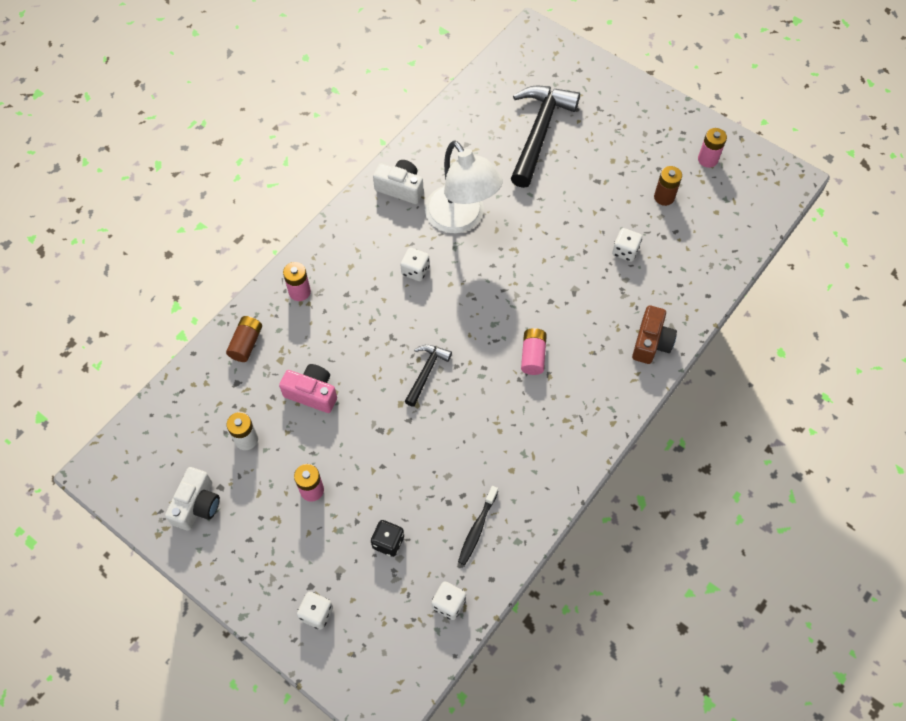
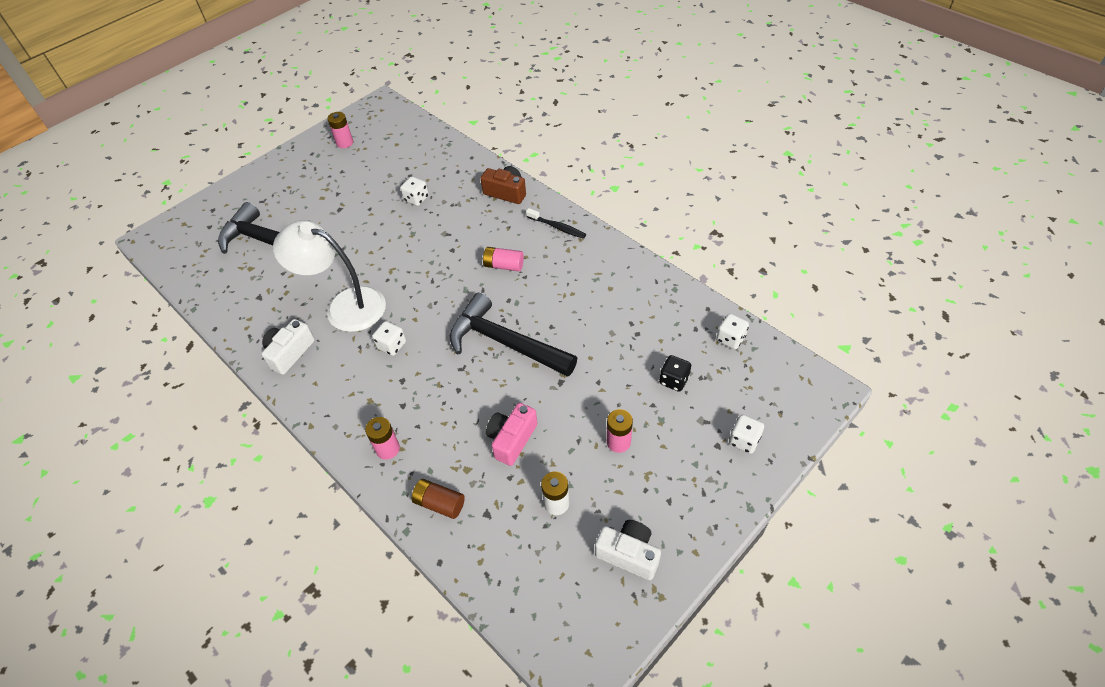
camera: 80 degrees left, 10 degrees down
black hammer [404,345,452,407] -> black hammer [450,293,577,377], size x2.00
white lamp [425,141,503,234] -> white lamp turned 135 degrees counterclockwise [273,220,386,332]
black toothbrush [458,486,498,565] -> black toothbrush moved to [526,208,586,239]
brown battery [654,166,682,206] -> none

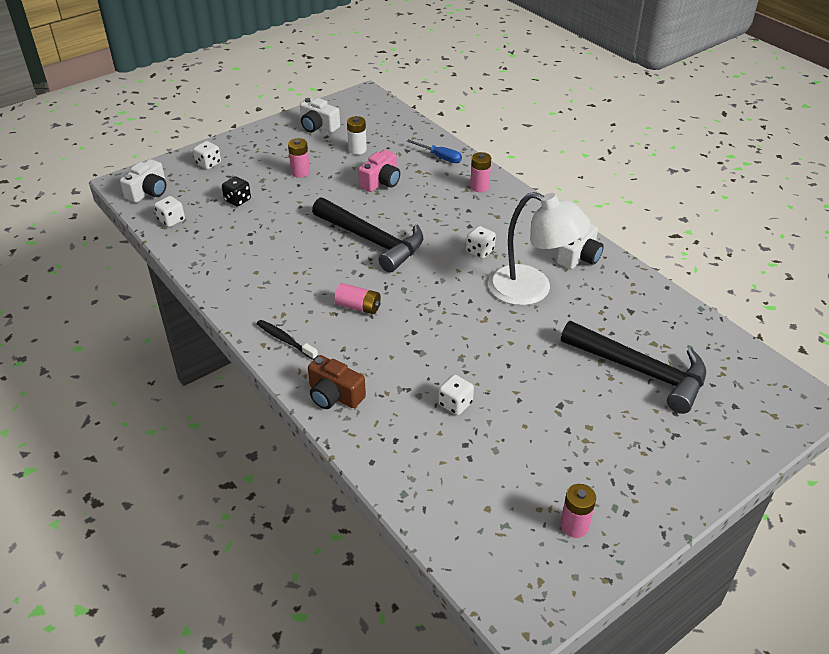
camera: 175 degrees left, 10 degrees down
brown battery [411,479,465,519] -> blue screwdriver [407,139,462,163]
none -> white camera [120,159,166,203]

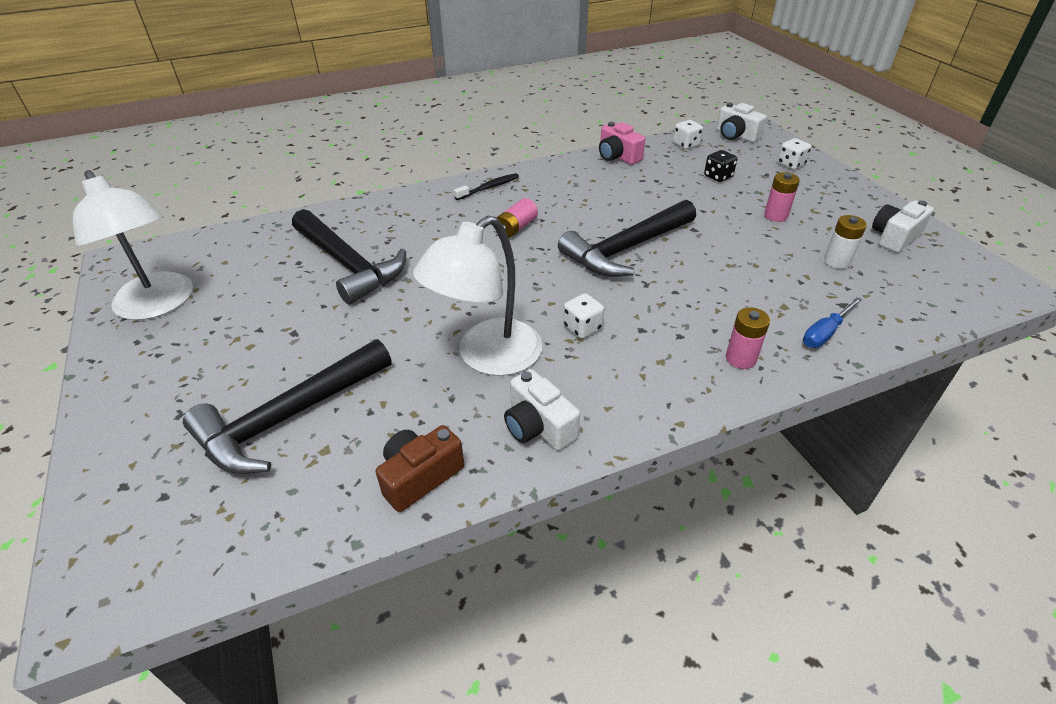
camera: 105 degrees right, 0 degrees up
brown camera [308,355,366,409] -> brown camera moved to [376,425,464,512]
pink camera [358,150,400,192] -> pink camera moved to [599,122,645,165]
white dice [438,375,474,415] -> black hammer [292,209,406,305]
pink battery [560,484,596,538] -> white lamp [73,170,193,320]

